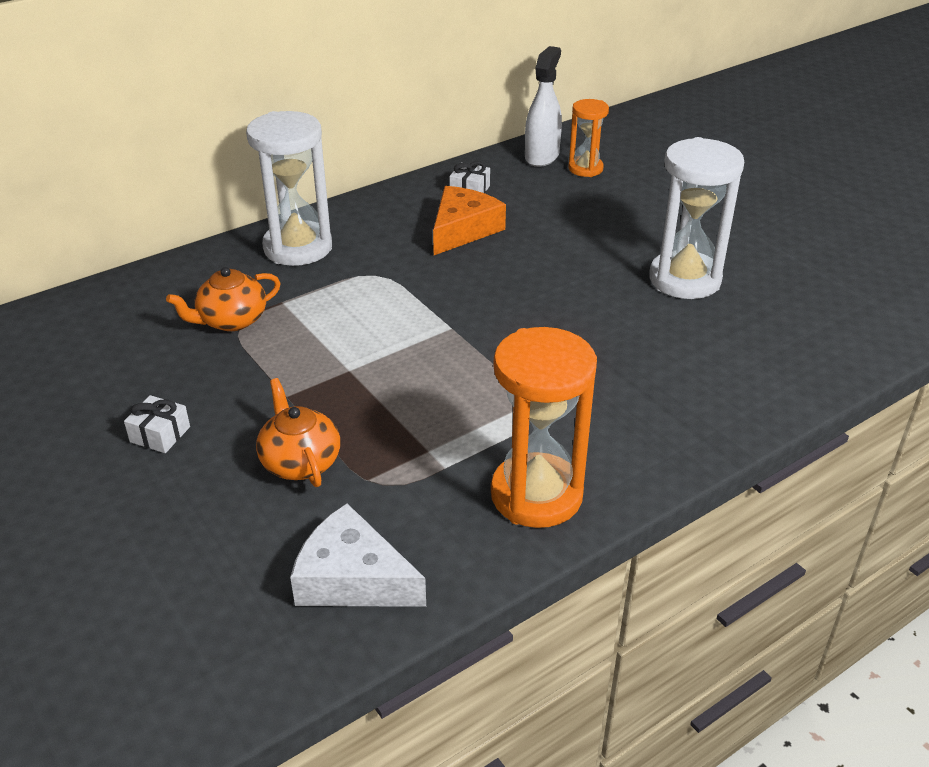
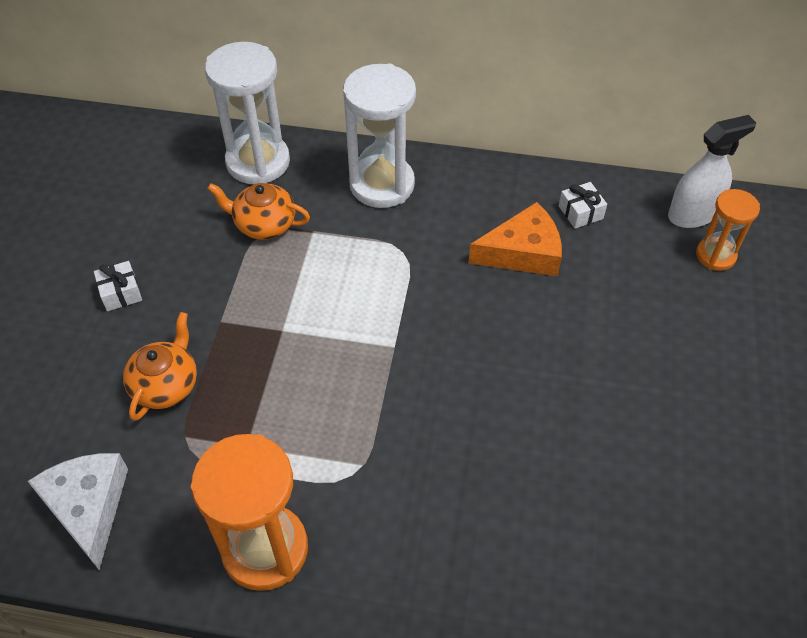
camera: 45 degrees right, 15 degrees up
white hourglass [649,137,744,299] -> white hourglass moved to [205,42,290,184]

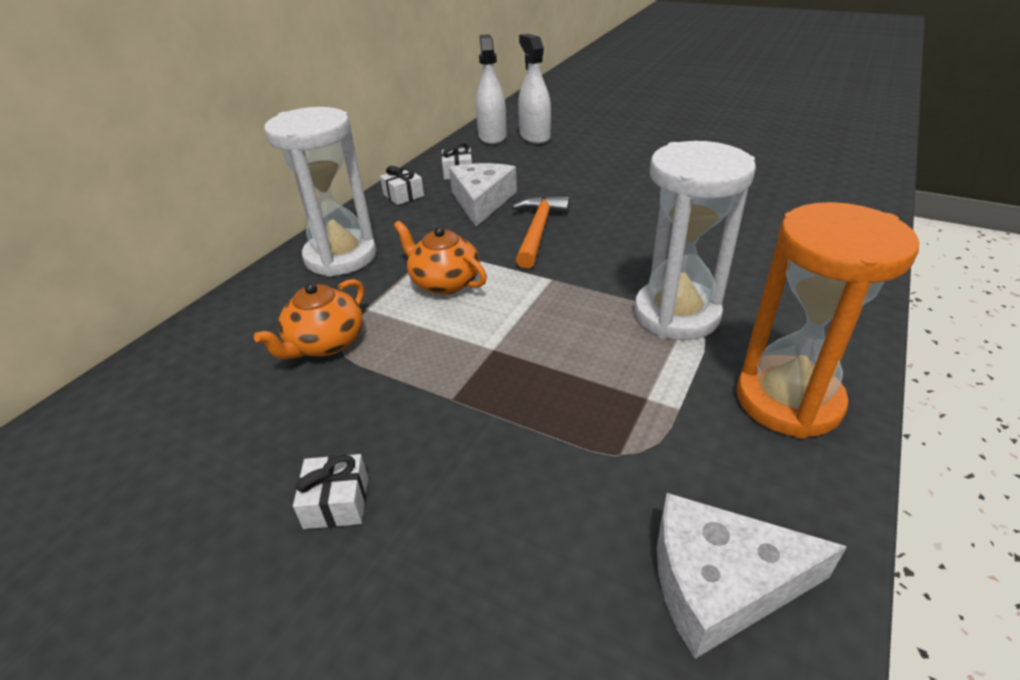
camera: 70 degrees left, 15 degrees down
orange teapot [123,312,197,421] -> orange teapot moved to [394,221,487,295]
white hourglass [205,42,290,184] -> white hourglass moved to [634,141,756,340]
orange cheese [468,202,562,276] -> white cheese [449,163,517,227]
orange hourglass [696,189,760,271] -> white spray bottle [518,34,551,144]
none -> white gift [380,166,424,205]
none -> orange hammer [512,196,570,269]

